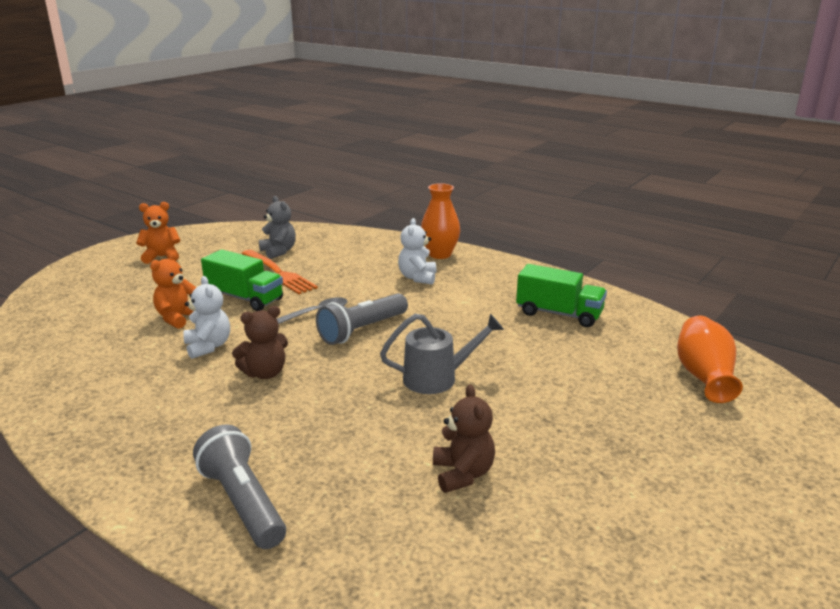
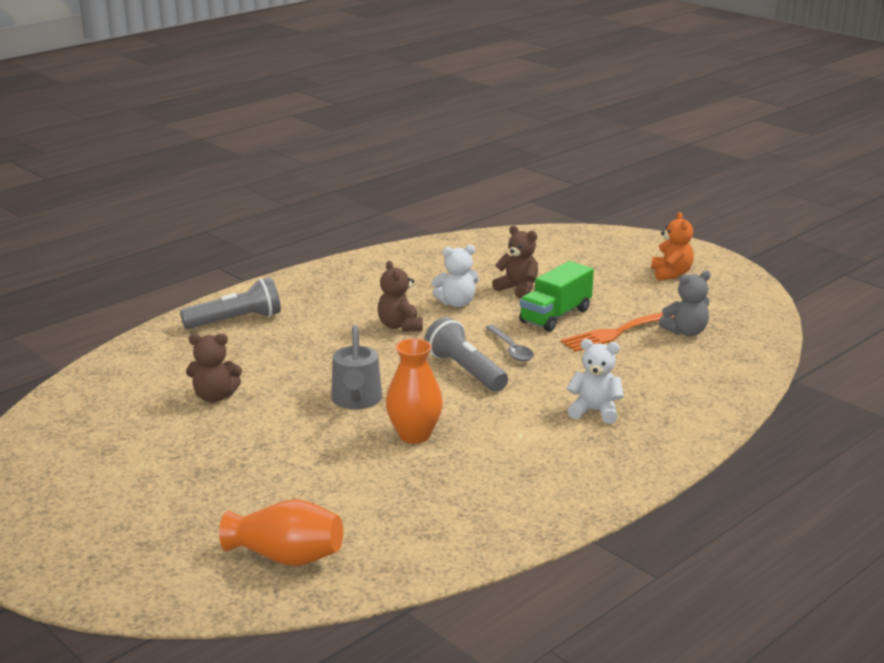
camera: 100 degrees right, 0 degrees up
orange teddy bear [150,252,196,329] -> brown teddy bear [492,226,538,298]
orange vase [421,183,460,259] -> orange vase moved to [386,338,443,444]
green truck [516,264,607,327] -> none

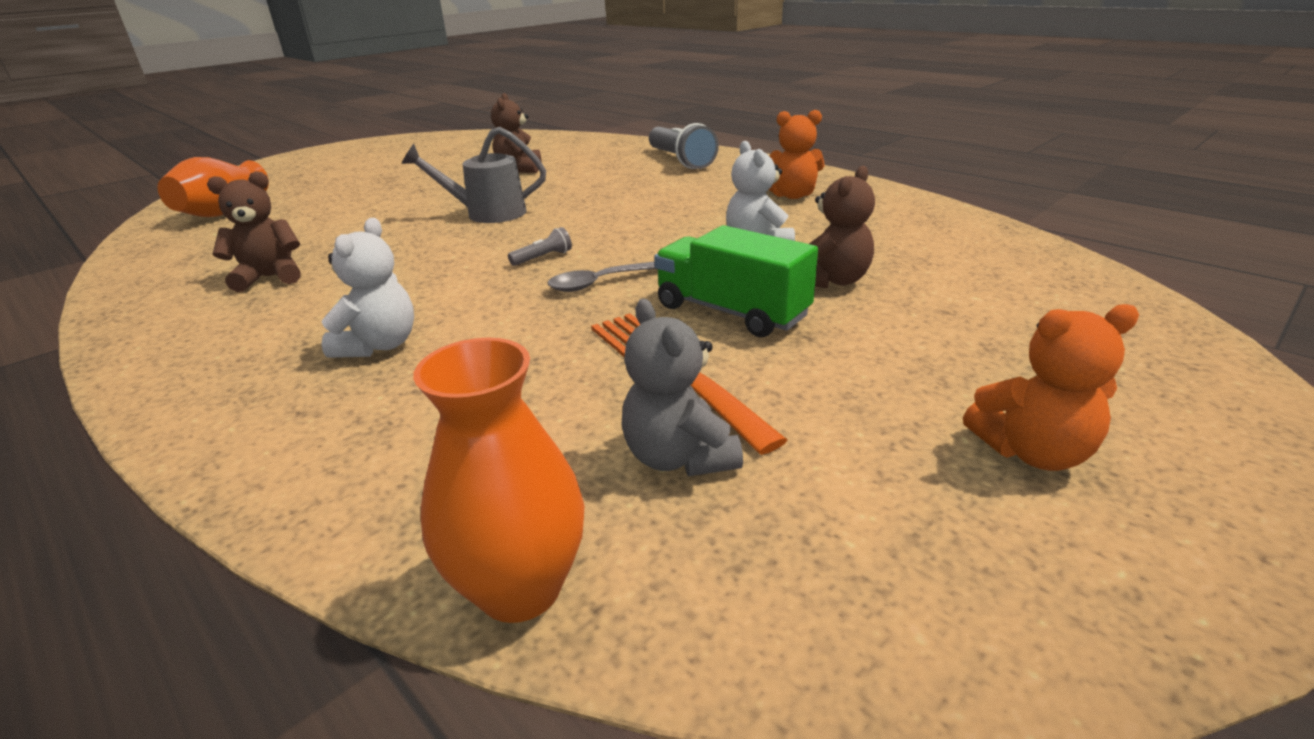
camera: 90 degrees right, 5 degrees up
brown teddy bear [378,261,423,332] -> brown teddy bear moved to [207,171,301,292]
orange vase [386,338,443,444] -> orange vase moved to [413,338,585,623]
grey flashlight [425,317,508,392] -> grey flashlight [508,227,572,266], size x0.44
none -> orange teddy bear [769,110,825,199]

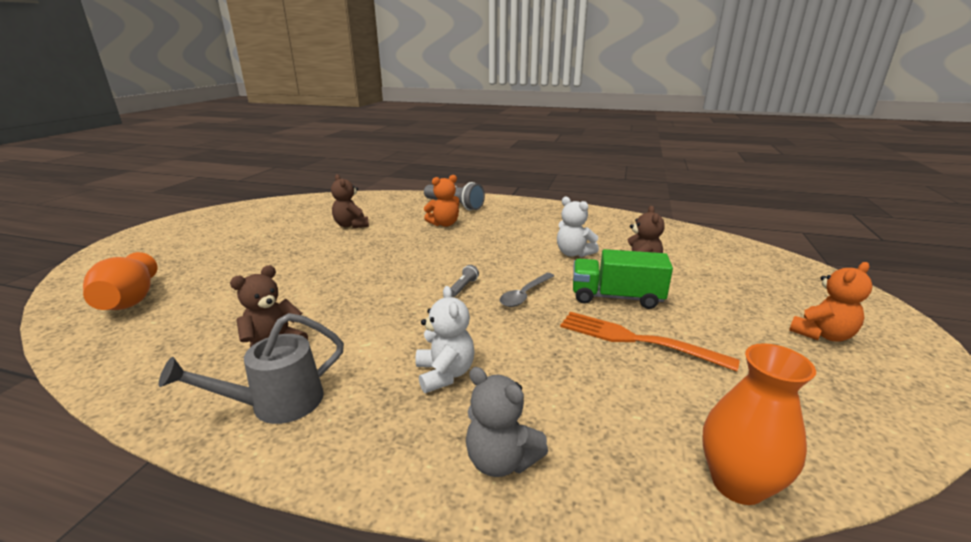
camera: 30 degrees left, 5 degrees down
grey watering can [401,127,546,223] -> grey watering can moved to [159,313,344,424]
grey teddy bear [621,299,743,476] -> grey teddy bear moved to [466,367,548,477]
orange teddy bear [769,110,825,199] -> orange teddy bear moved to [424,175,459,227]

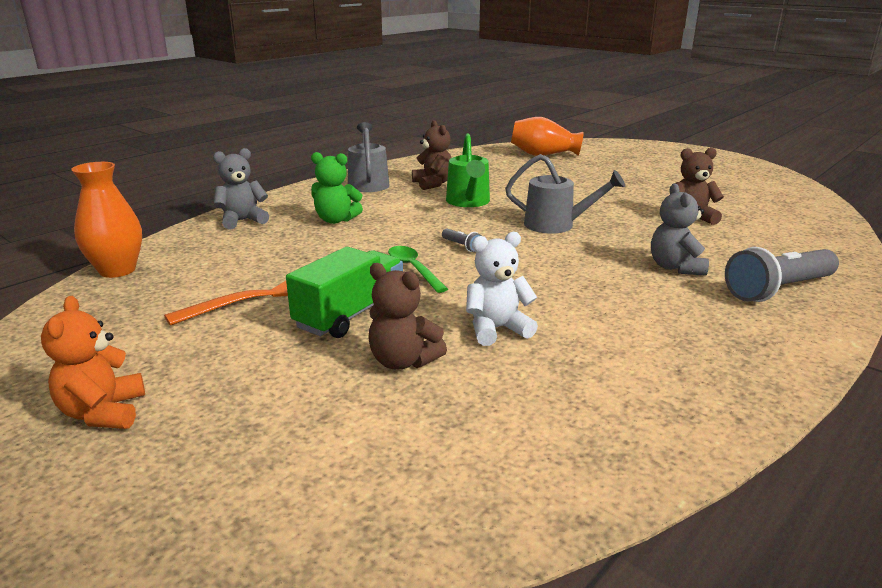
camera: 115 degrees right, 0 degrees up
white teddy bear [415,286,475,393] -> green teddy bear [311,152,363,224]
orange teddy bear [424,175,459,227] -> grey teddy bear [651,183,709,276]
grey spoon [500,273,554,307] -> green spoon [388,246,448,293]
none -> green watering can [446,133,490,207]
none -> grey watering can [505,154,625,234]

